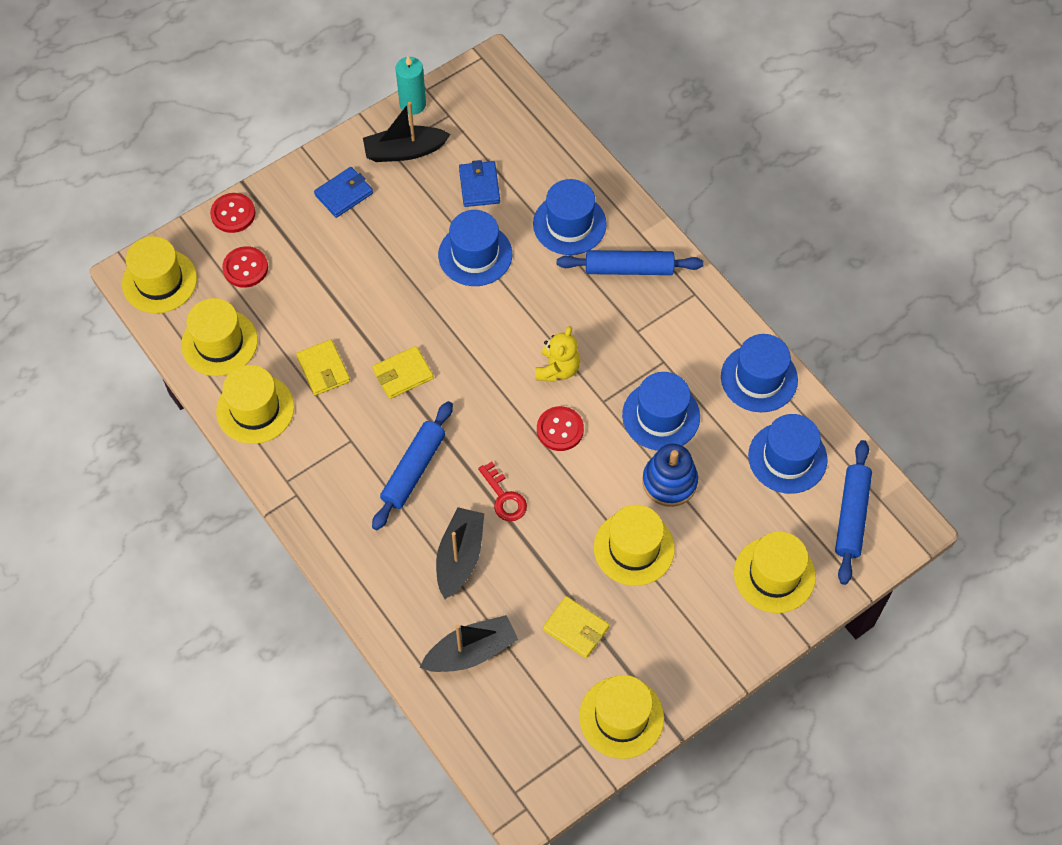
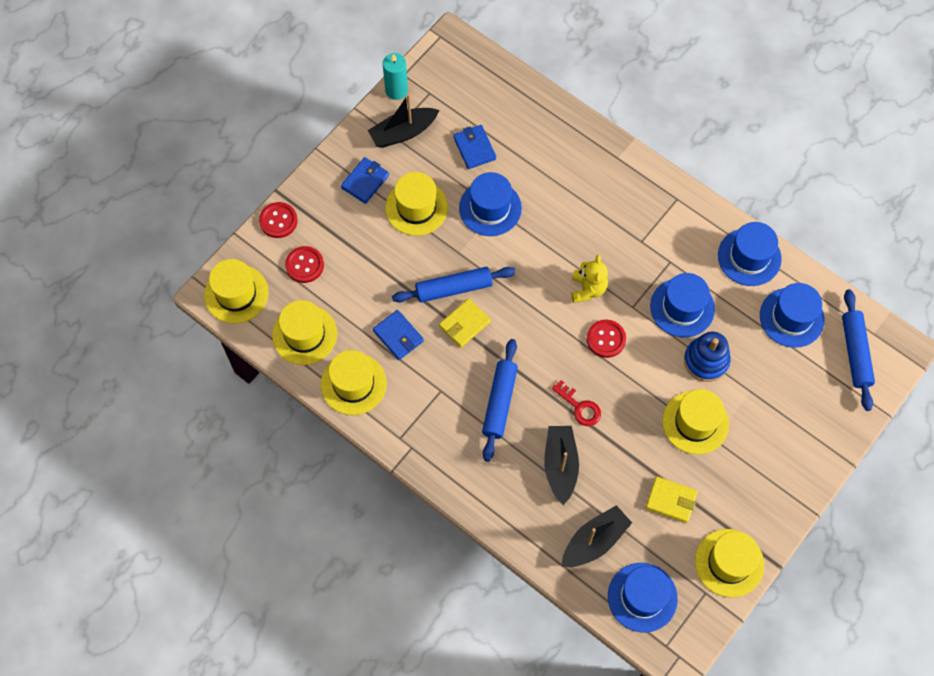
camera: 15 degrees left, 5 degrees up
yellow wallet [296,339,350,396] -> blue wallet [373,310,424,360]
blue hat [533,179,607,255] -> blue hat moved to [608,563,678,633]
blue rolling pin [557,250,704,275] -> blue rolling pin moved to [392,267,516,303]
yellow hat [734,532,816,613] -> yellow hat moved to [385,172,448,236]

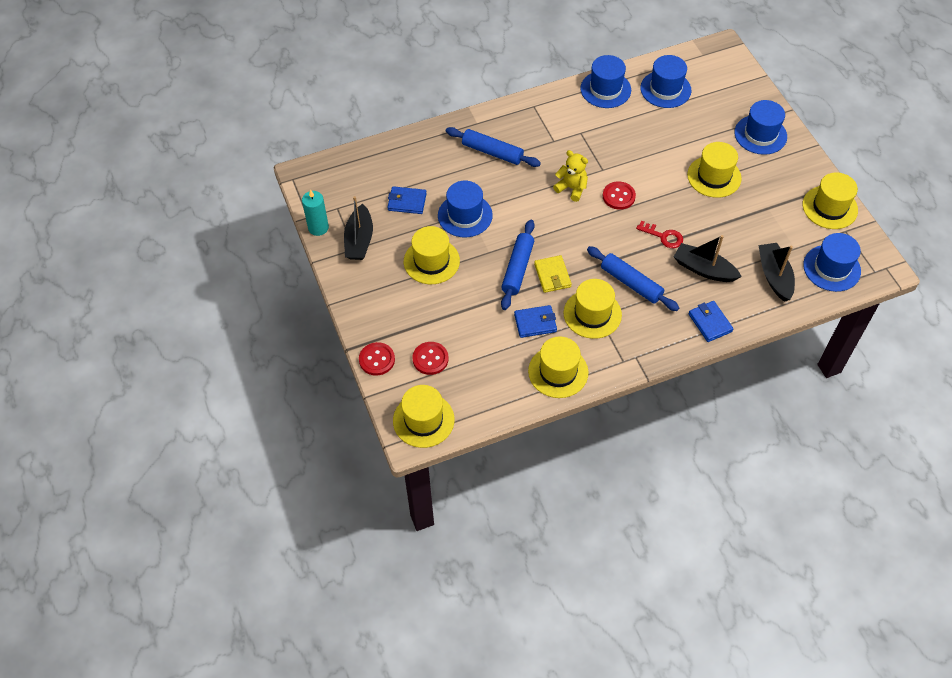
camera: 60 degrees left, 10 degrees down
yellow hat [272,300,337,365] -> yellow hat moved to [564,279,622,339]
blue wallet [341,157,389,204] -> blue wallet moved to [688,301,733,342]
red key [552,380,601,426] -> red key turned 45 degrees clockwise [636,221,683,248]
yellow wallet [646,476,698,523] -> none
blue hat [650,273,715,338] -> blue hat moved to [735,100,787,155]
blue stacking toy [684,332,731,382] -> none
blue rolling pin [842,289,875,411] -> blue rolling pin moved to [446,127,541,167]

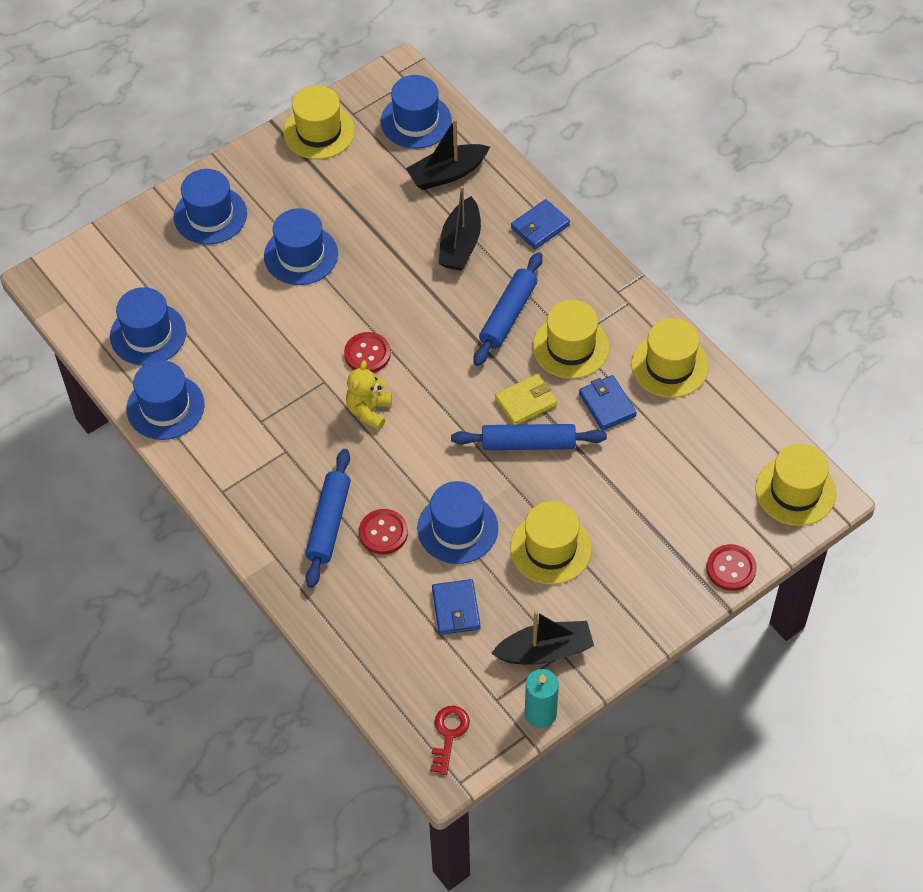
camera: 105 degrees left, 0 degrees up
red button [412,342,449,375] -> red button moved to [359,509,408,554]
red key [636,221,683,248] -> red key moved to [430,706,470,775]
yellow hat [687,142,742,198] -> blue hat [264,208,338,285]

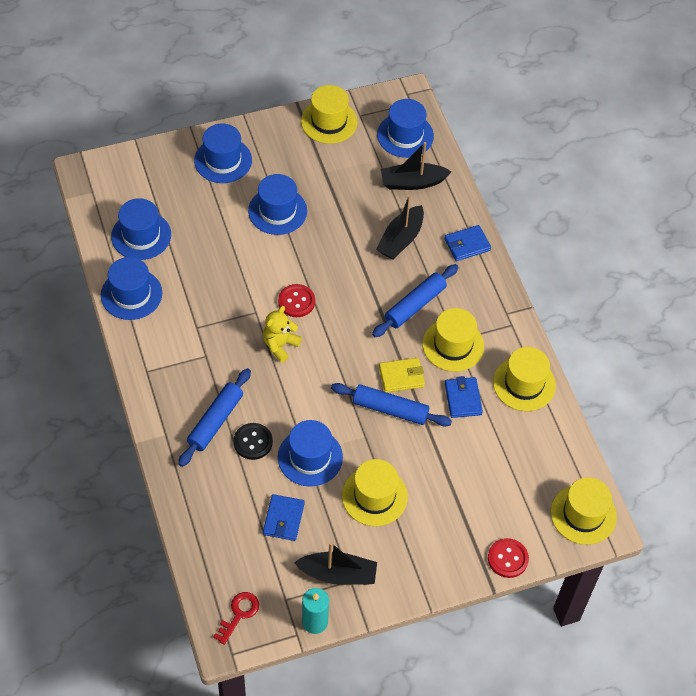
camera: 15 degrees right, 0 degrees up
red button [359,509,408,554] -> black button [233,423,273,460]

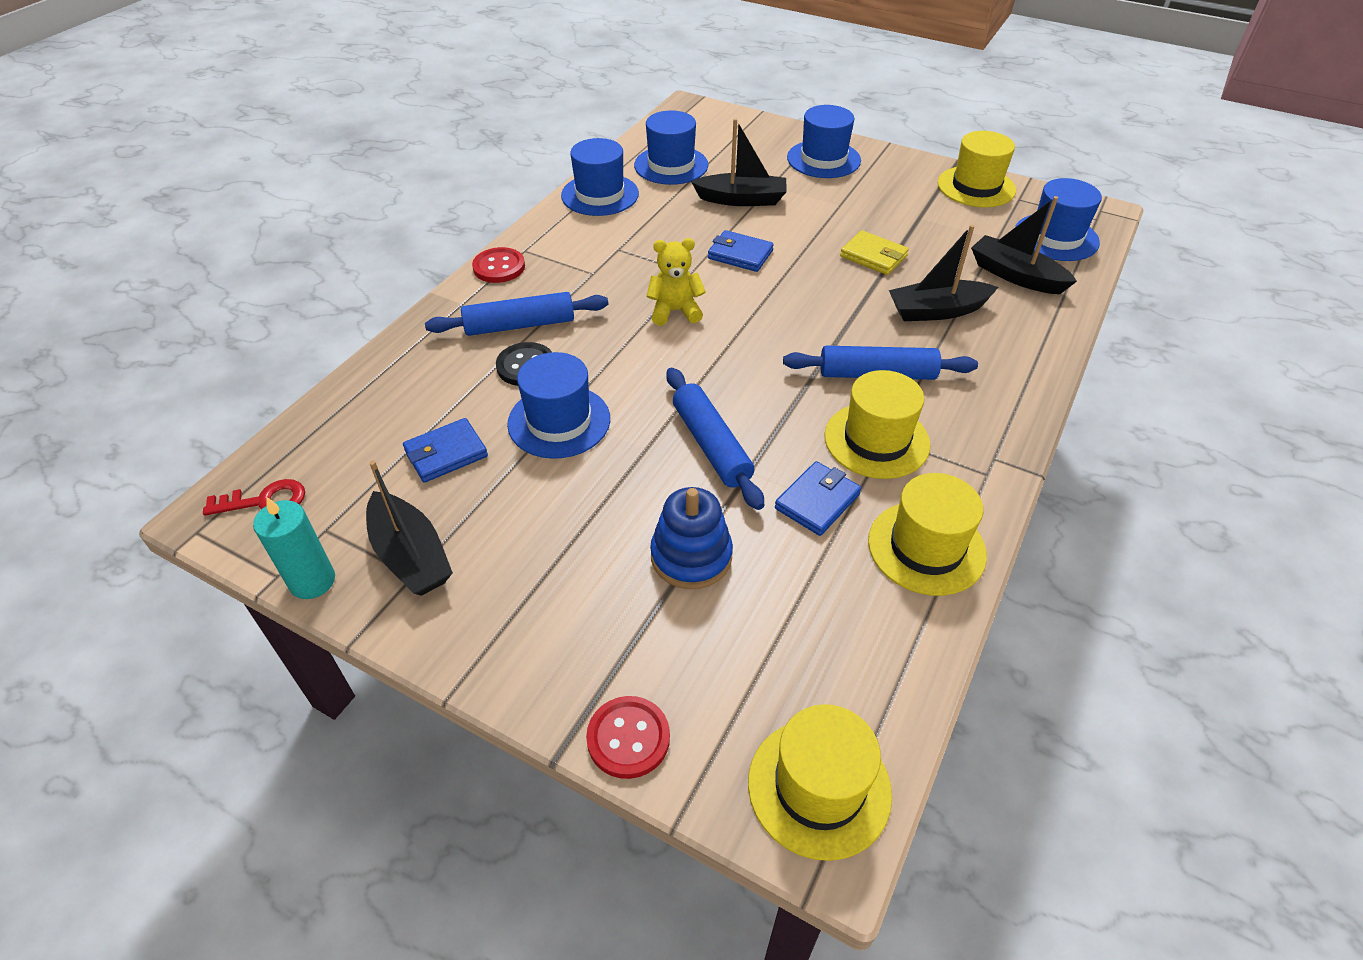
camera: 50 degrees right, 10 degrees down
blue hat [248,174,307,235] -> none
red button [278,284,315,317] -> red button moved to [472,247,525,283]
yellow hat [342,459,408,526] -> none
yellow wallet [379,358,425,393] -> yellow wallet moved to [840,230,909,275]
blue wallet [444,225,491,261] -> blue wallet moved to [708,230,774,272]
none -> blue stacking toy [650,487,733,589]
none -> black boat [691,118,787,206]

